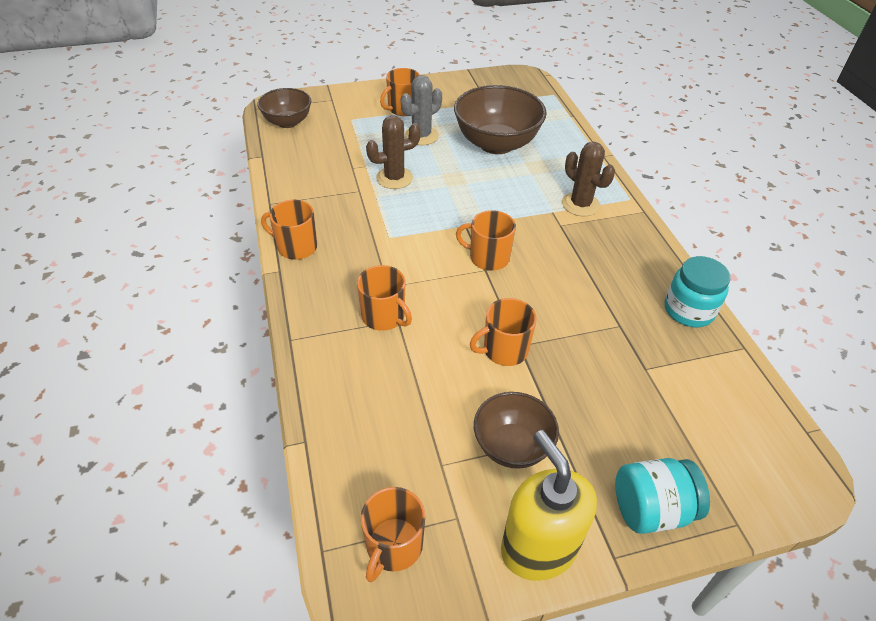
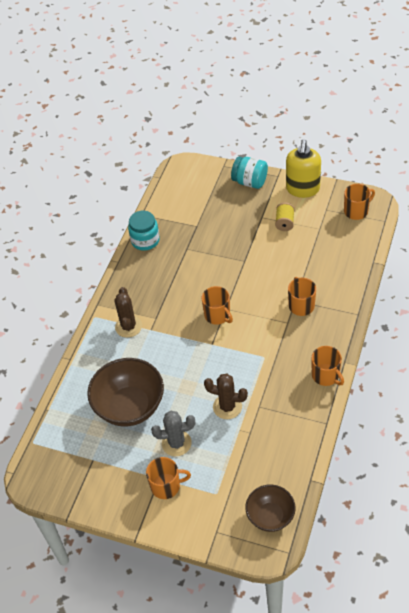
camera: 140 degrees left, 5 degrees up
orange mug [470,298,537,366] -> none
brown bowl [474,392,559,469] -> yellow spool [275,202,295,231]

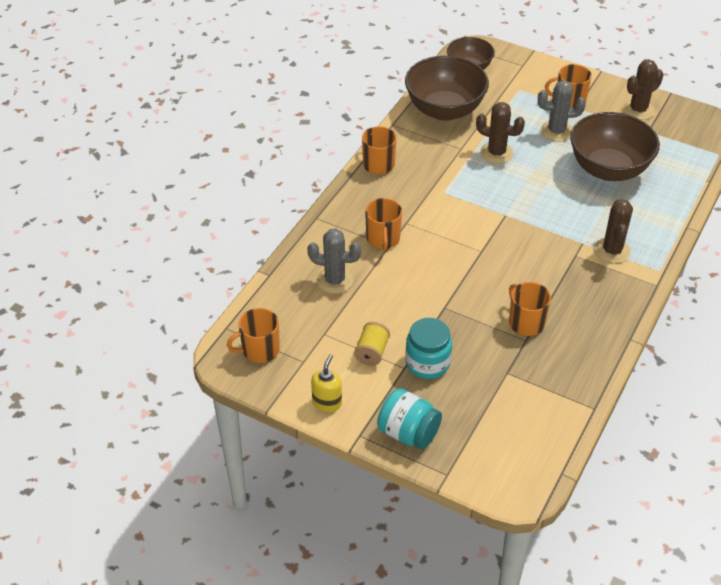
camera: 175 degrees left, 5 degrees down
turquoise jar [128,211,160,251] -> turquoise jar moved to [405,318,452,379]
orange mug [201,286,233,325] -> orange mug moved to [509,282,551,336]
yellow soap dispenser [286,139,321,198] -> yellow soap dispenser [311,354,342,412], size x0.55
none -> grey cactus [307,228,361,294]
none -> brown bowl [405,56,489,121]
none -> brown cactus [623,59,663,120]

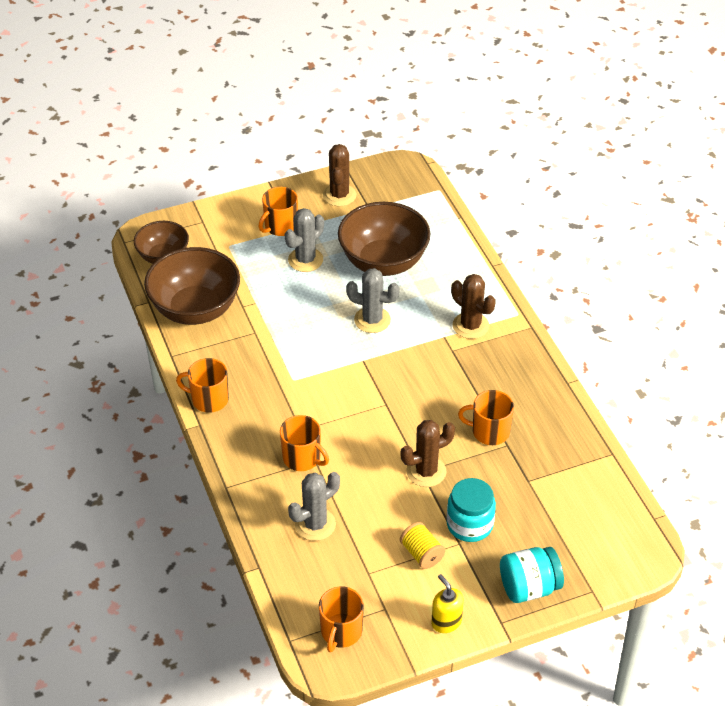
camera: 50 degrees left, 0 degrees up
brown cactus [476,102,525,164] -> brown cactus moved to [401,420,455,487]
none -> grey cactus [346,268,399,333]

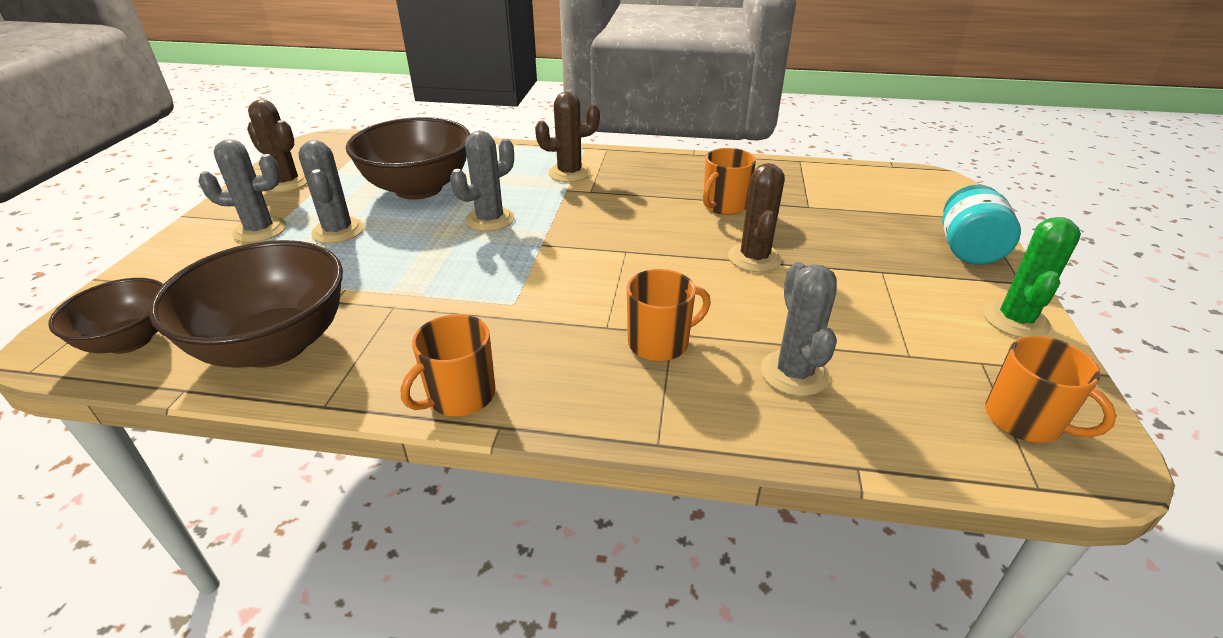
camera: 60 degrees left, 10 degrees down
orange mug [259,187,298,236] -> grey cactus [198,139,287,243]
yellow spool [400,522,445,569] -> none
yellow soap dispenser [431,574,464,633] -> green cactus [983,217,1081,338]
turquoise jar [447,478,496,542] -> none

